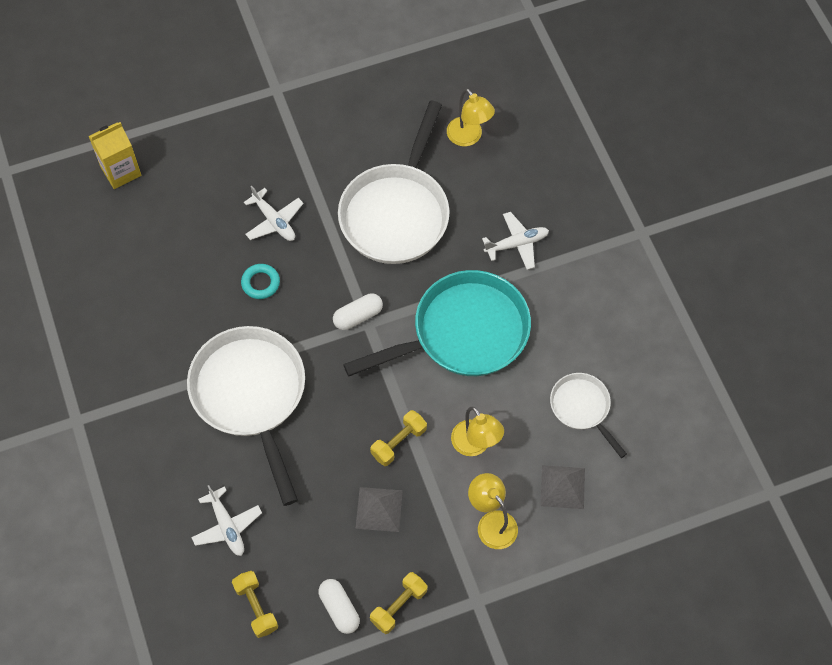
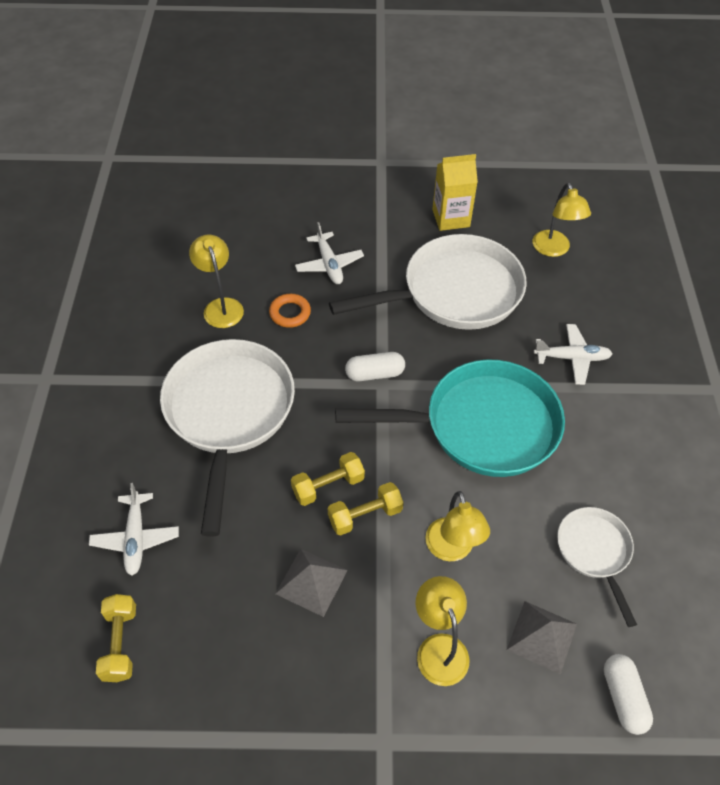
camera: 20 degrees right, 10 degrees down
yellow carton [89,122,142,189] -> yellow carton moved to [432,154,478,231]
turquoise ring [241,264,280,299] -> orange ring [269,294,311,328]
white capsule [318,579,360,634] -> white capsule moved to [604,654,653,735]
white pan [338,101,450,264] -> white pan turned 150 degrees counterclockwise [329,234,527,330]
yellow dumbbell [370,572,428,634] -> yellow dumbbell moved to [291,452,365,506]
none -> yellow lamp [189,234,244,328]

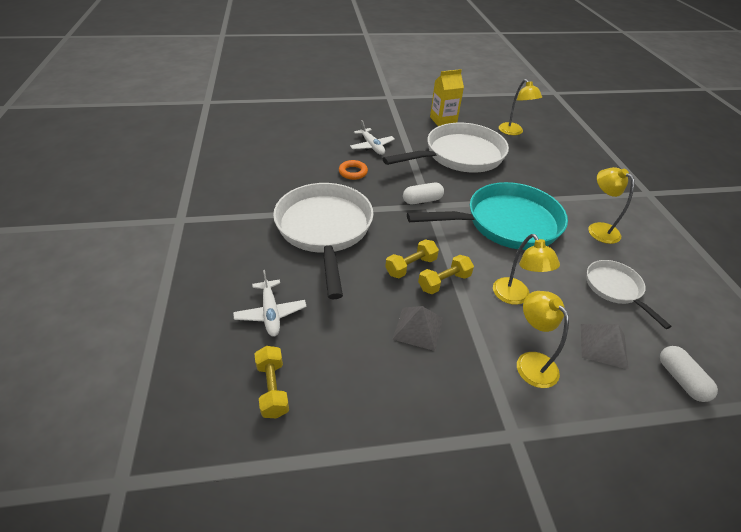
camera: 10 degrees left, 10 degrees down
yellow lamp [189,234,244,328] -> yellow lamp moved to [588,167,634,244]
white plane [534,324,613,385] -> none

